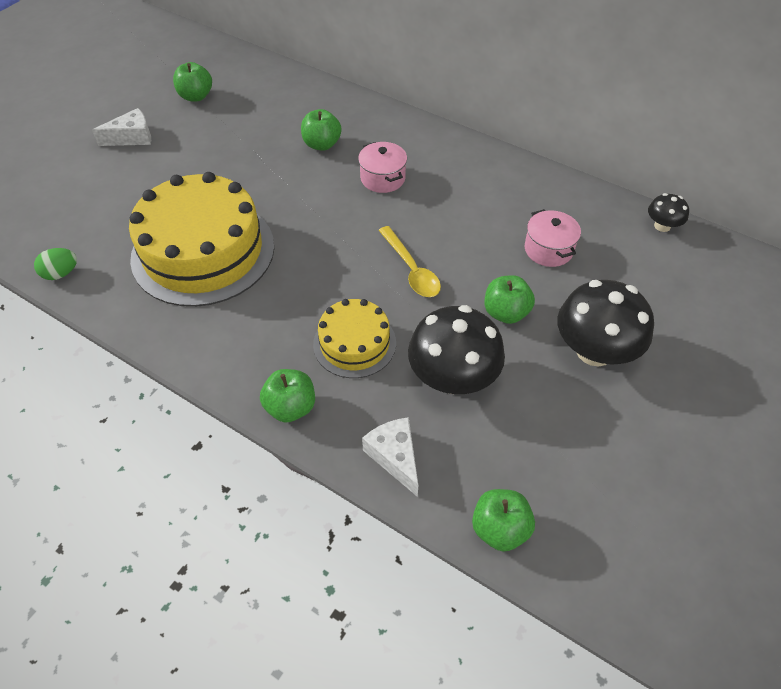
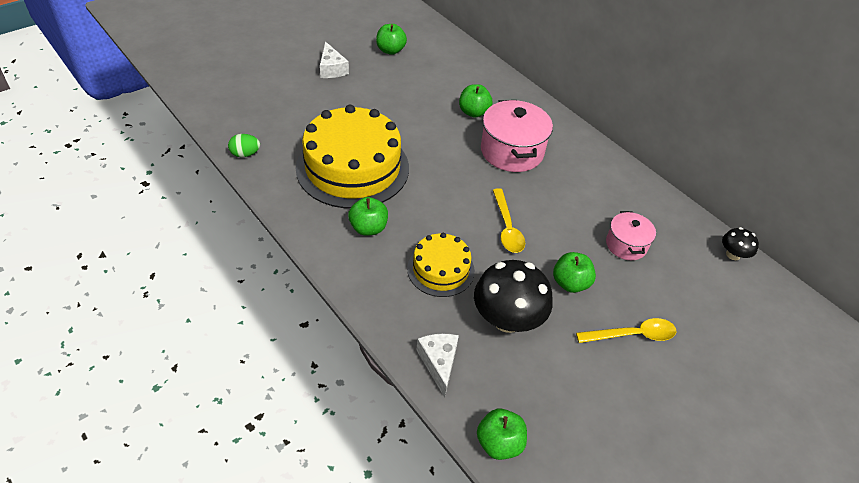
camera: 15 degrees right, 5 degrees down
white cheese [92,108,151,146] -> white cheese turned 75 degrees clockwise [320,41,349,78]
green apple [260,369,315,423] -> green apple moved to [348,197,388,236]
pink pot [358,142,407,193] -> pink pot [481,100,553,172], size x1.71
black mushroom [558,280,654,366] -> yellow spoon [576,318,677,343]

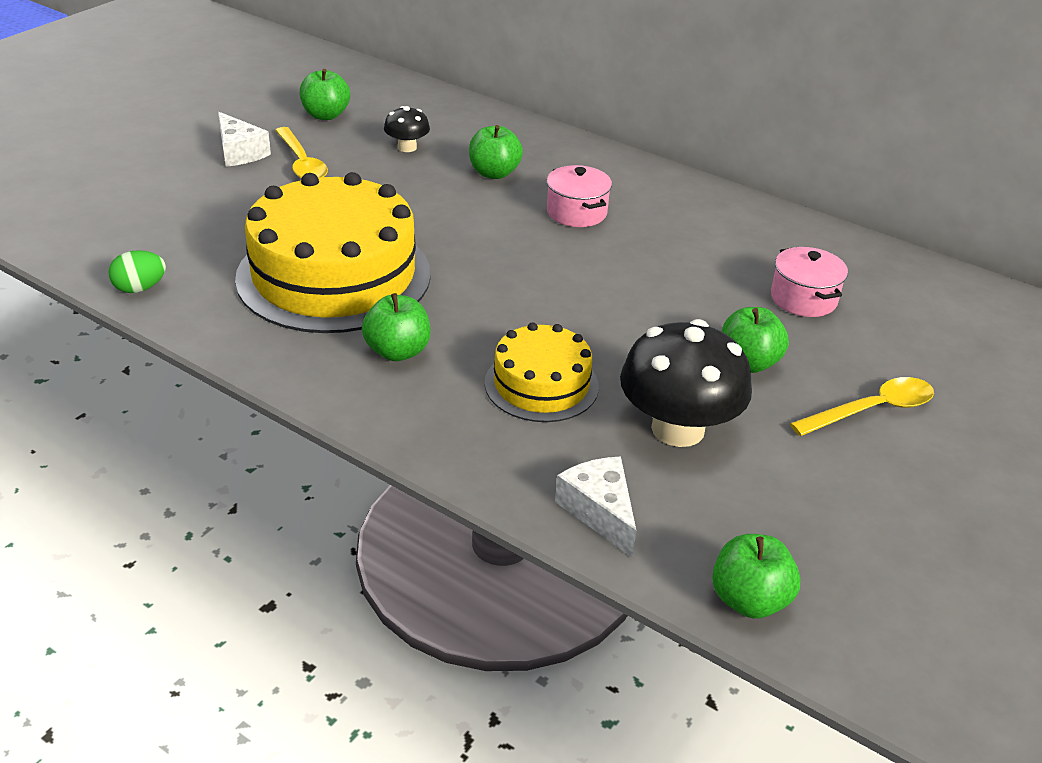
camera: 15 degrees left, 10 degrees down
pink pot [481,100,553,172] -> pink pot [547,165,612,227], size x0.59
yellow spoon [493,188,525,253] -> yellow spoon moved to [275,127,328,179]
black mushroom [722,227,759,260] -> black mushroom moved to [384,106,430,152]

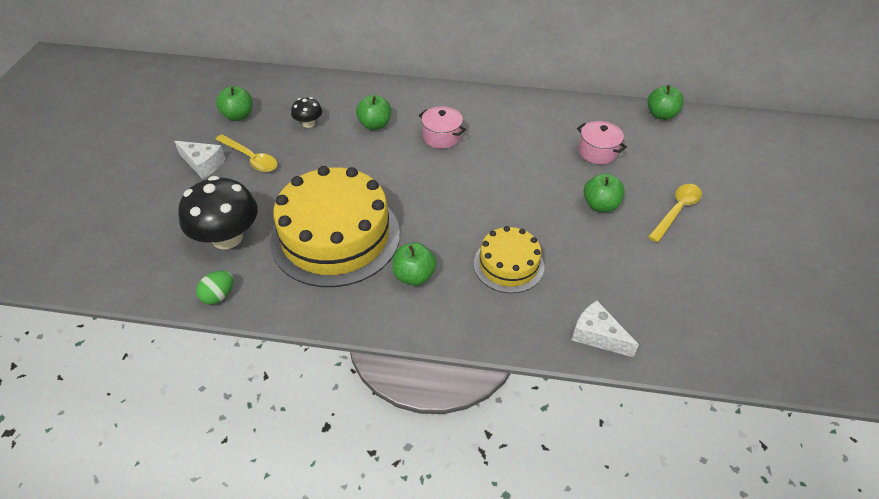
camera: 25 degrees left, 10 degrees up
black mushroom [620,319,752,447] -> black mushroom moved to [178,176,258,249]
green apple [712,534,801,618] -> green apple moved to [647,85,684,120]

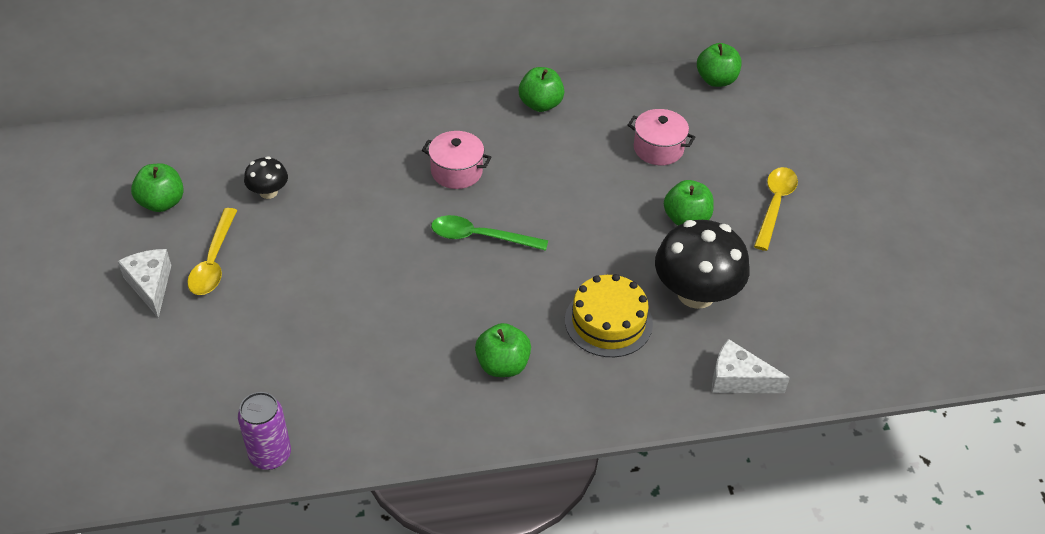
camera: 20 degrees left, 0 degrees up
white cheese [174,141,225,179] -> white cheese turned 120 degrees counterclockwise [118,249,171,318]
black mushroom [178,176,258,249] -> black mushroom moved to [655,220,750,309]
green egg [196,271,233,304] -> purple can [238,392,291,470]
yellow spoon [215,134,278,172] -> yellow spoon turned 75 degrees clockwise [187,208,237,295]
yellow cake [270,166,400,287] -> none
green apple [356,95,391,130] -> green apple moved to [518,67,564,112]
none -> green spoon [431,215,548,251]

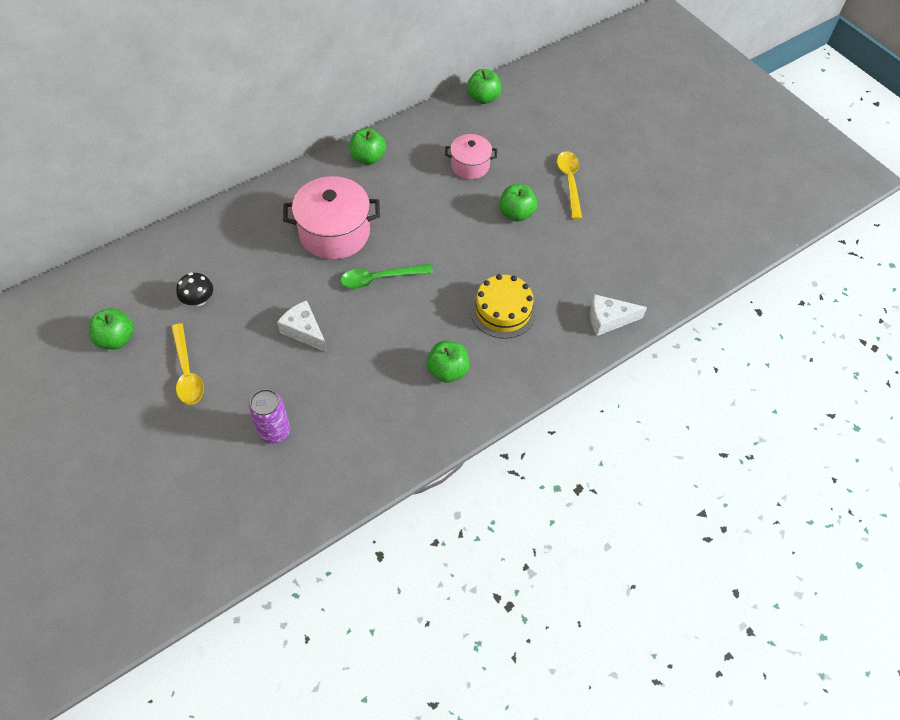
camera: 25 degrees left, 10 degrees up
white cheese [118,249,171,318] -> white cheese moved to [277,300,328,353]
purple can [238,392,291,470] -> purple can moved to [249,389,290,444]
pink pot [422,131,491,189] -> pink pot [283,176,380,259], size x1.71
black mushroom [655,220,750,309] -> none

